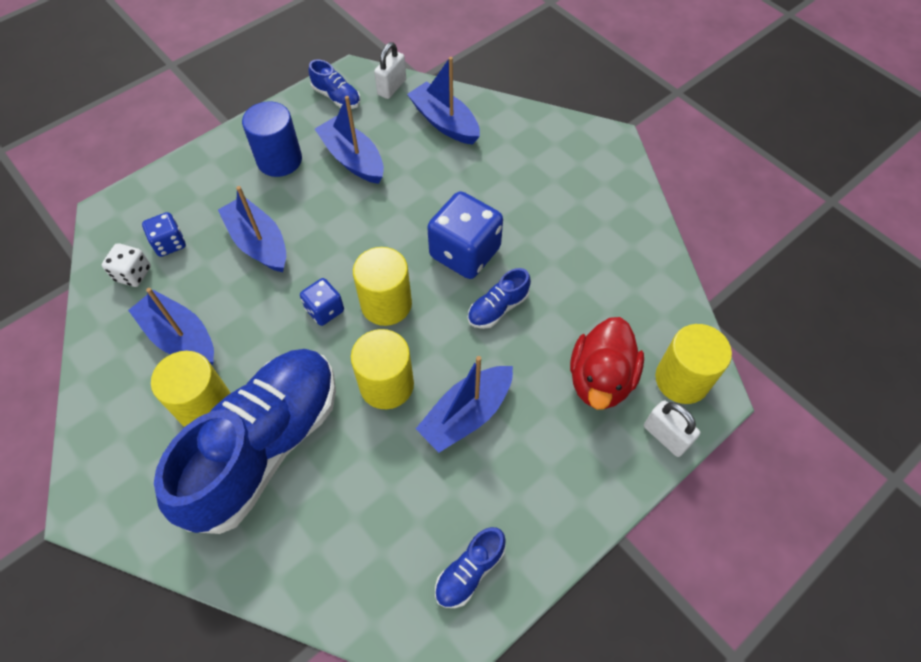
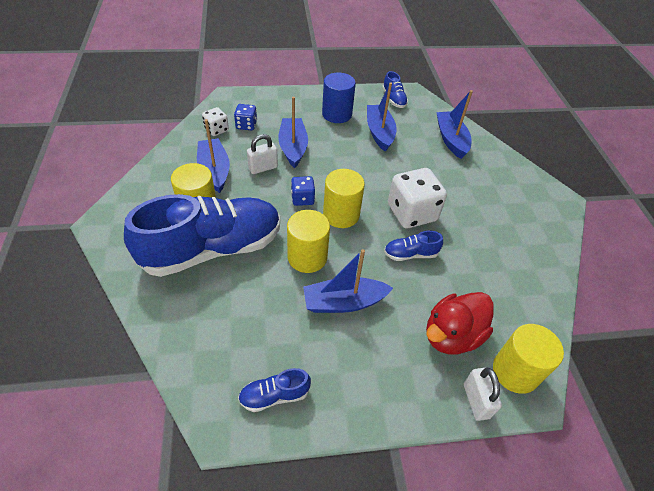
camera: 30 degrees right, 10 degrees down
white padlock [374,42,406,99] -> white padlock moved to [247,134,278,174]
blue dice [427,191,503,279] -> white dice [388,168,447,228]

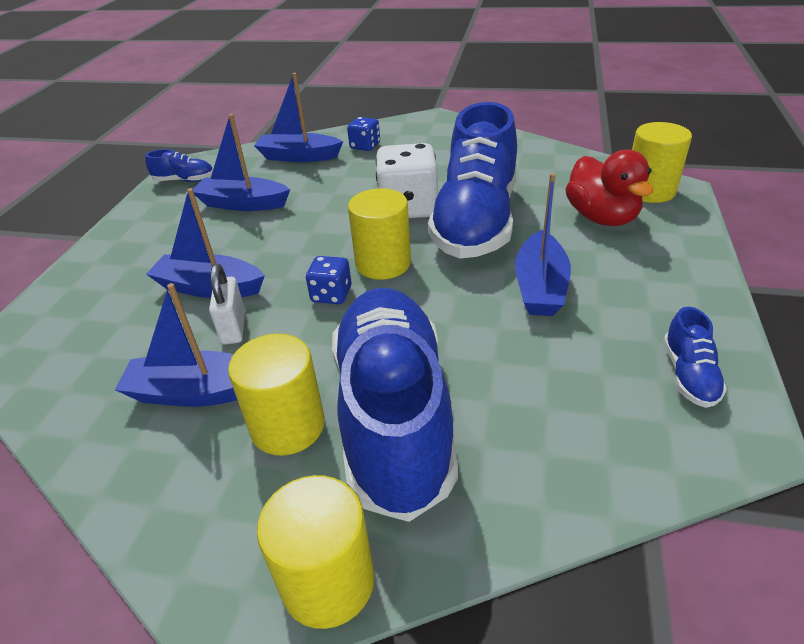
camera: 65 degrees left, 10 degrees down
white dice [202,107,229,136] -> none
blue dice [234,104,257,131] -> blue dice moved to [347,117,380,151]
yellow cylinder [287,210,330,273] -> yellow cylinder moved to [257,475,375,629]
blue cylinder [322,73,356,123] -> none
blue shoe [384,231,443,261] -> blue shoe [428,102,517,259], size x2.49
white padlock [464,367,502,421] -> none

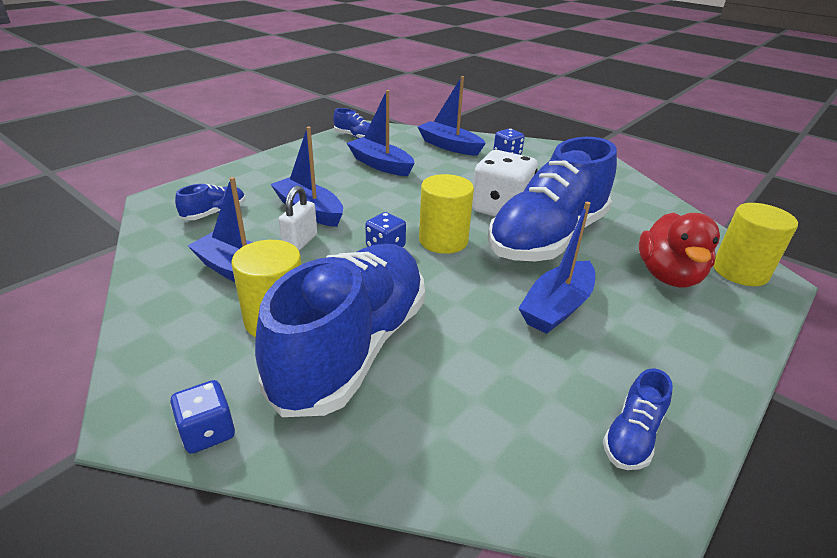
camera: 25 degrees right, 5 degrees down
yellow cylinder [257,475,375,629] -> blue dice [170,380,235,454]
none -> blue shoe [175,184,245,220]

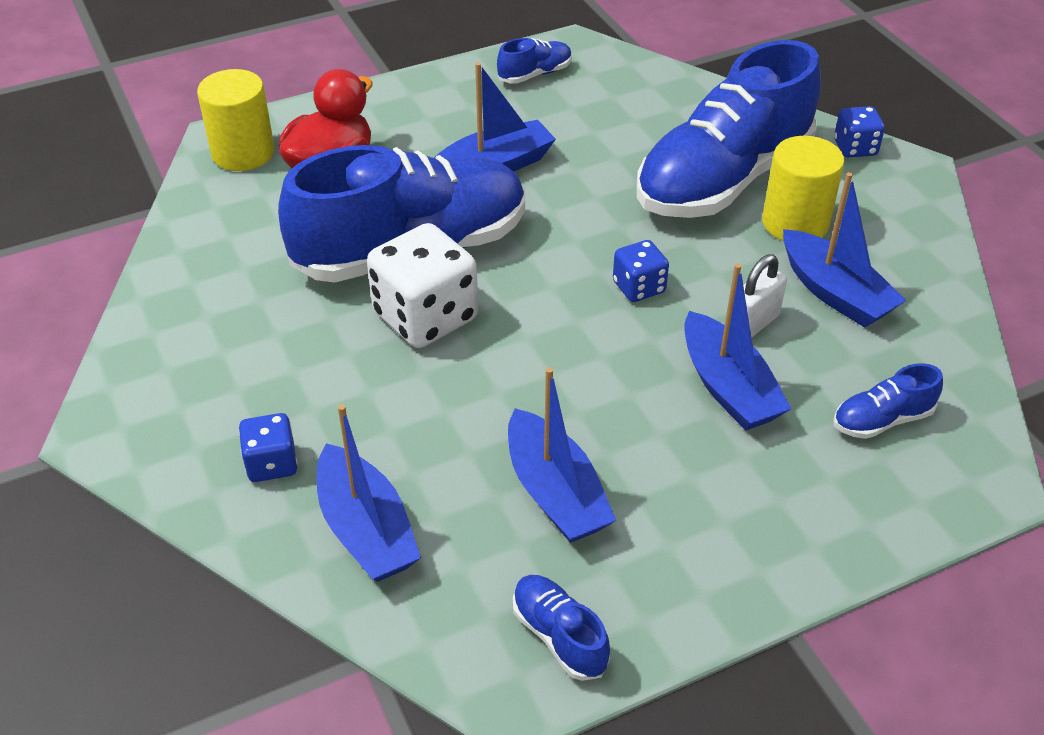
camera: 155 degrees left, 10 degrees up
yellow cylinder [419,174,474,254] -> none

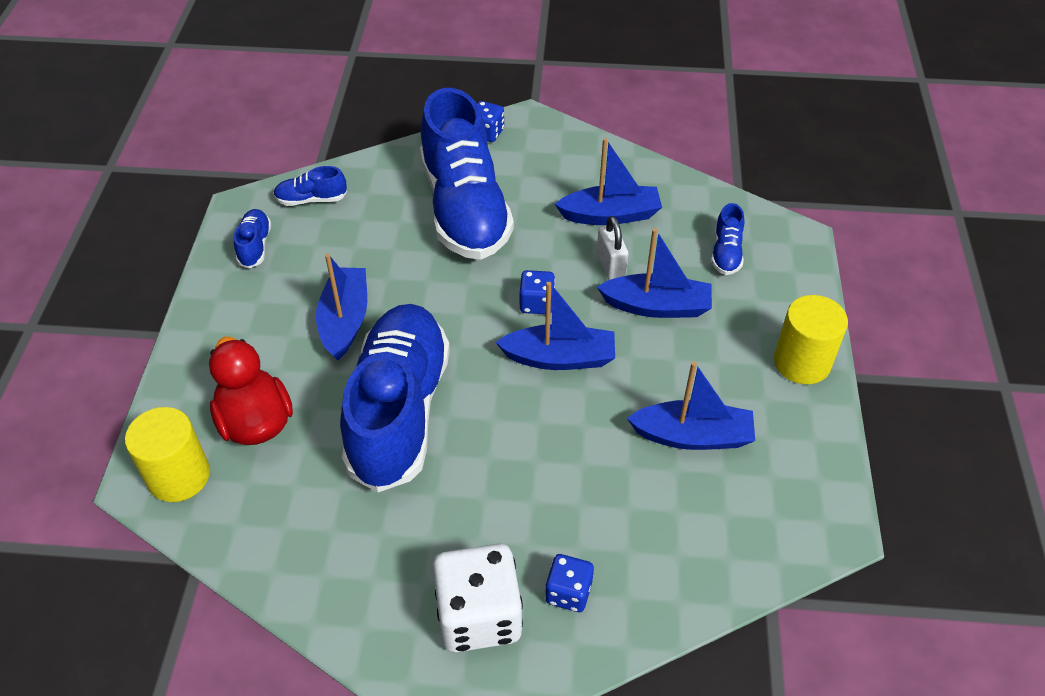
camera: 60 degrees left, 5 degrees up
blue boat [317,404,421,582] -> blue boat moved to [495,282,615,370]
white dice [367,223,478,348] -> white dice moved to [433,544,523,653]
blue shoe [513,575,610,681] -> blue shoe moved to [274,166,347,206]
yellow cylinder [762,136,844,241] -> yellow cylinder moved to [774,295,848,384]

